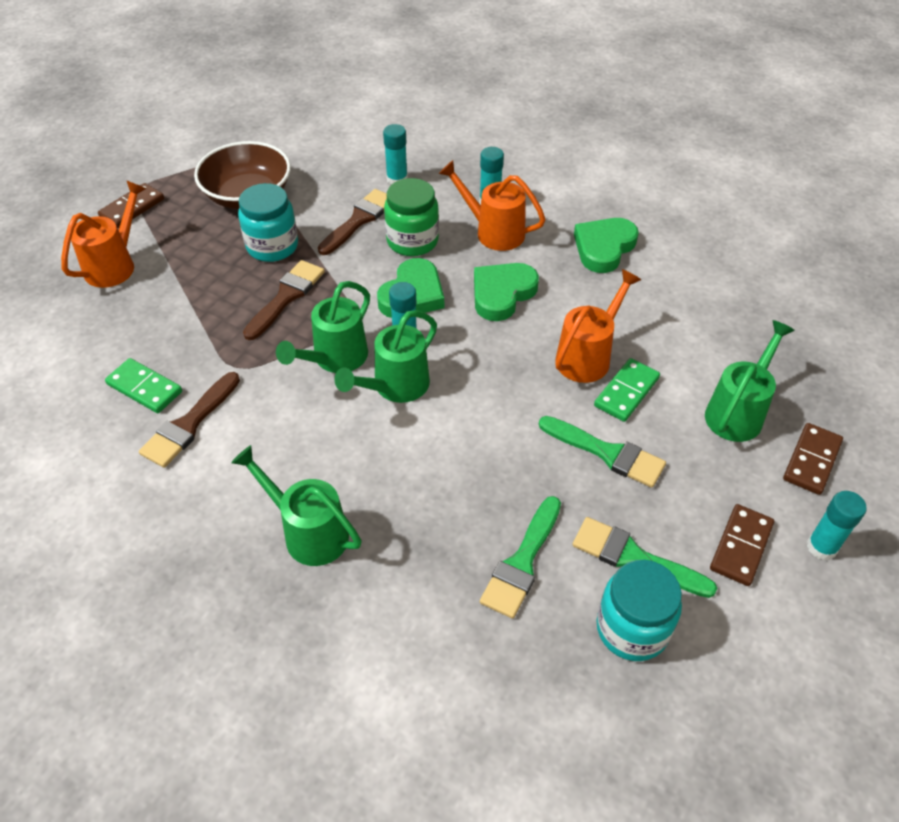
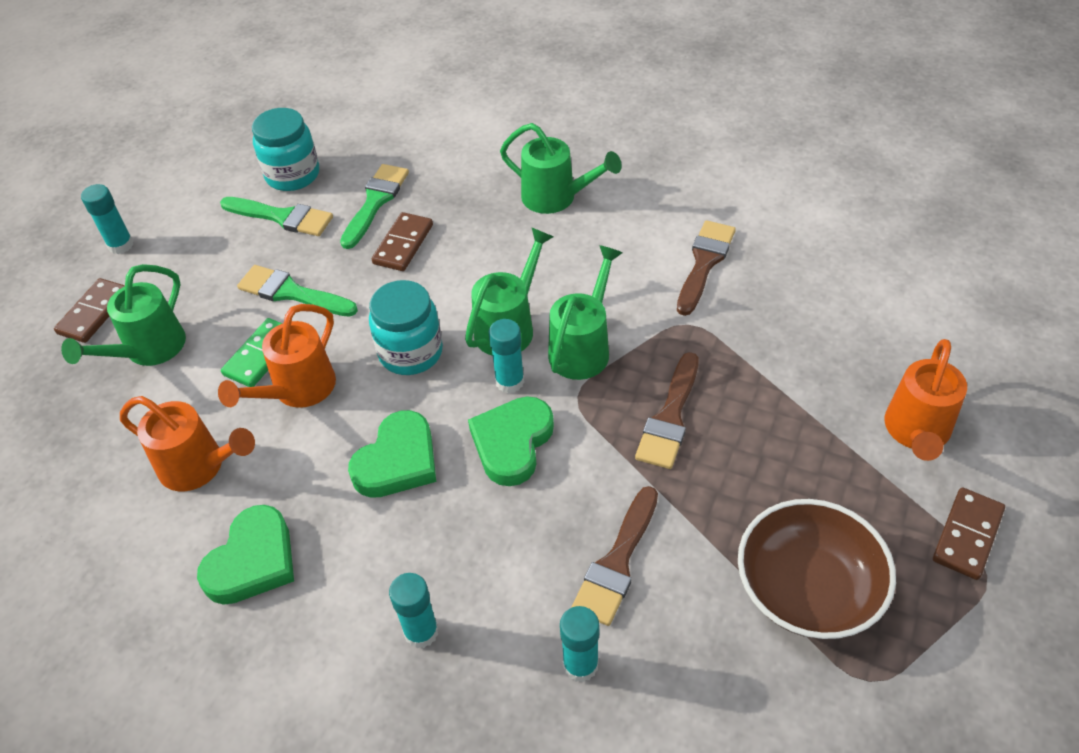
camera: 175 degrees right, 0 degrees up
green domino [105,358,182,413] -> none
turquoise jar [238,183,298,262] -> turquoise jar moved to [369,280,443,375]
green jar [384,178,439,256] -> none
orange watering can [439,160,546,251] -> orange watering can moved to [120,396,255,491]
brown domino [710,504,774,586] -> brown domino moved to [372,212,433,271]

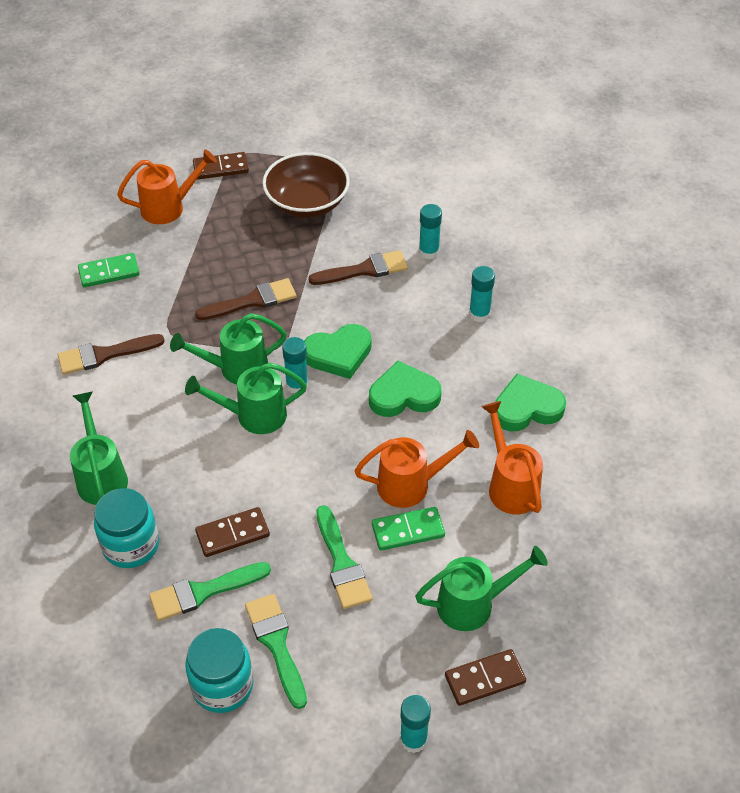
camera: 135 degrees left, 0 degrees up
turquoise jar [369,280,443,375] -> turquoise jar moved to [94,488,159,568]
none -> green domino [78,253,140,287]

